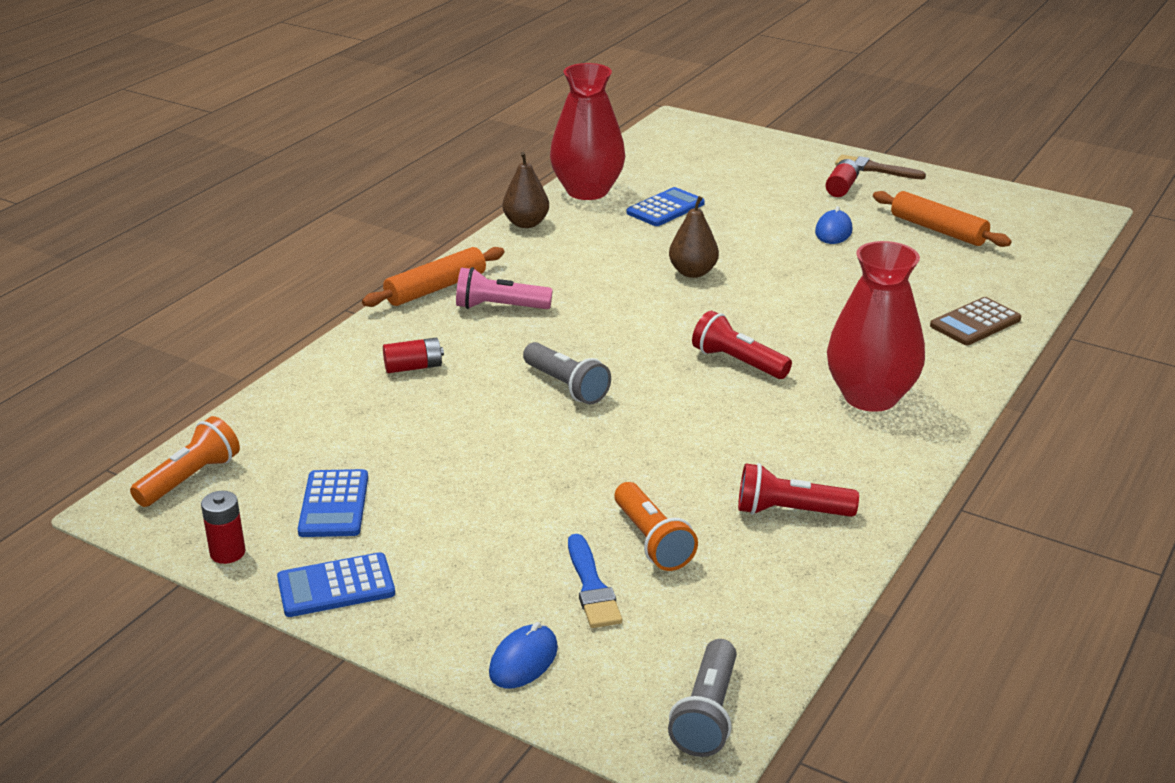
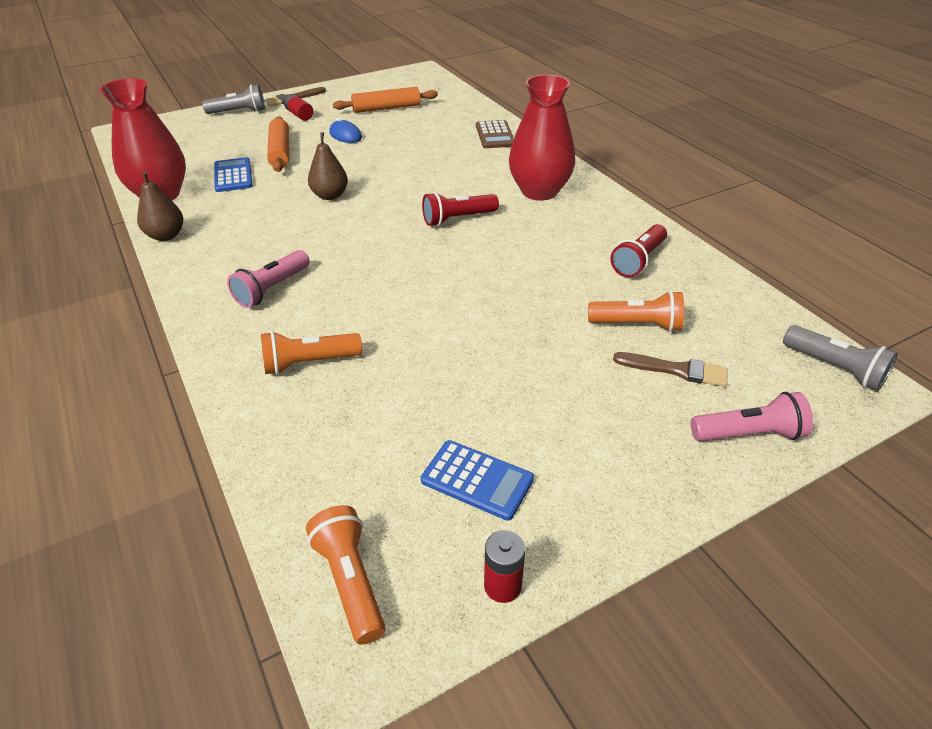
camera: 60 degrees left, 10 degrees up
blue calculator [277,552,395,617] -> none
orange rolling pin [362,247,504,307] -> orange rolling pin moved to [267,116,289,172]
red battery [383,338,444,373] -> orange flashlight [261,331,362,375]
blue mouse [489,622,558,689] -> pink flashlight [691,392,813,441]
grey flashlight [523,342,611,404] -> grey flashlight moved to [202,85,265,114]
blue brush [568,534,622,628] -> brown brush [613,352,728,387]

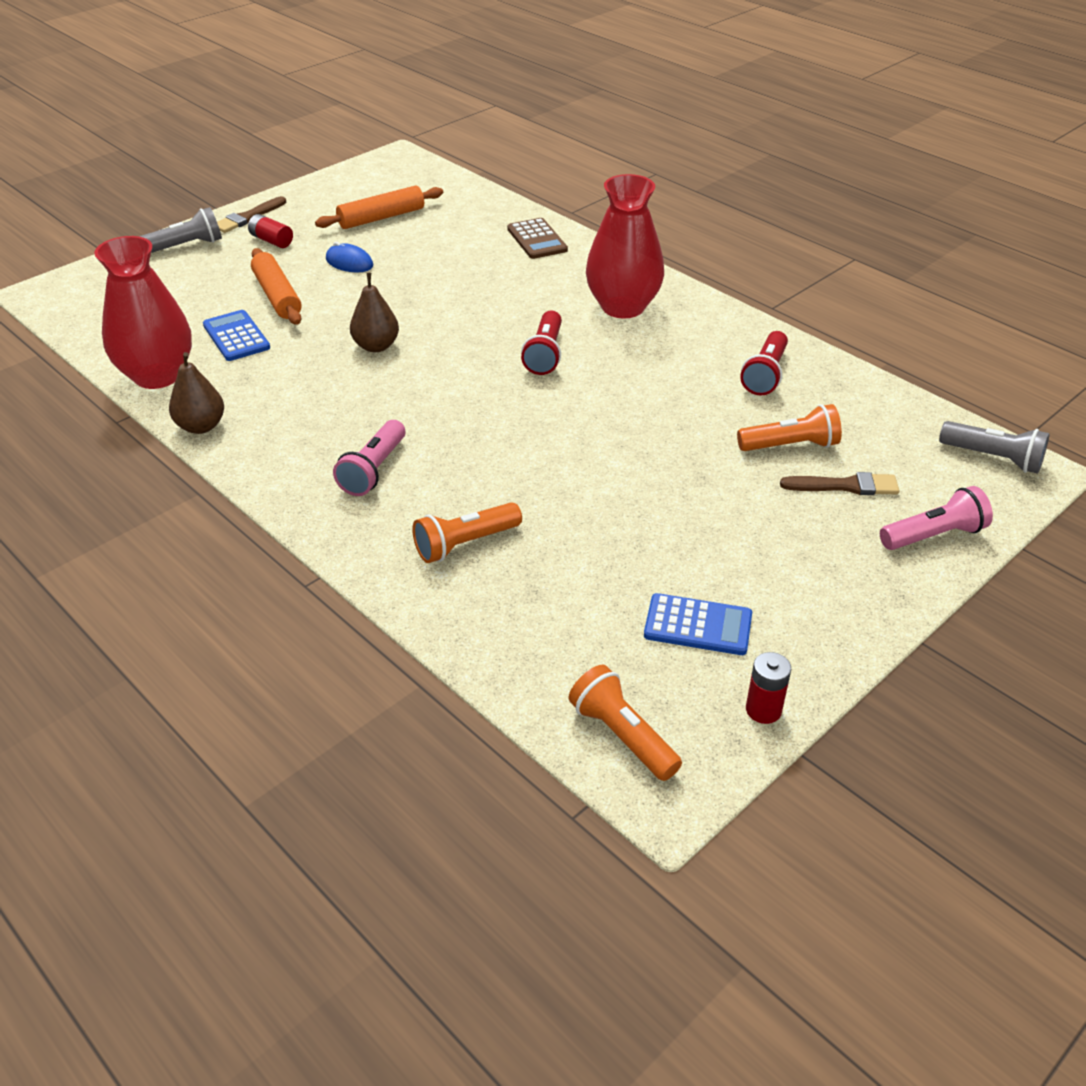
camera: 15 degrees left, 0 degrees up
red flashlight [422,192,499,226] -> red flashlight turned 45 degrees counterclockwise [521,311,562,375]

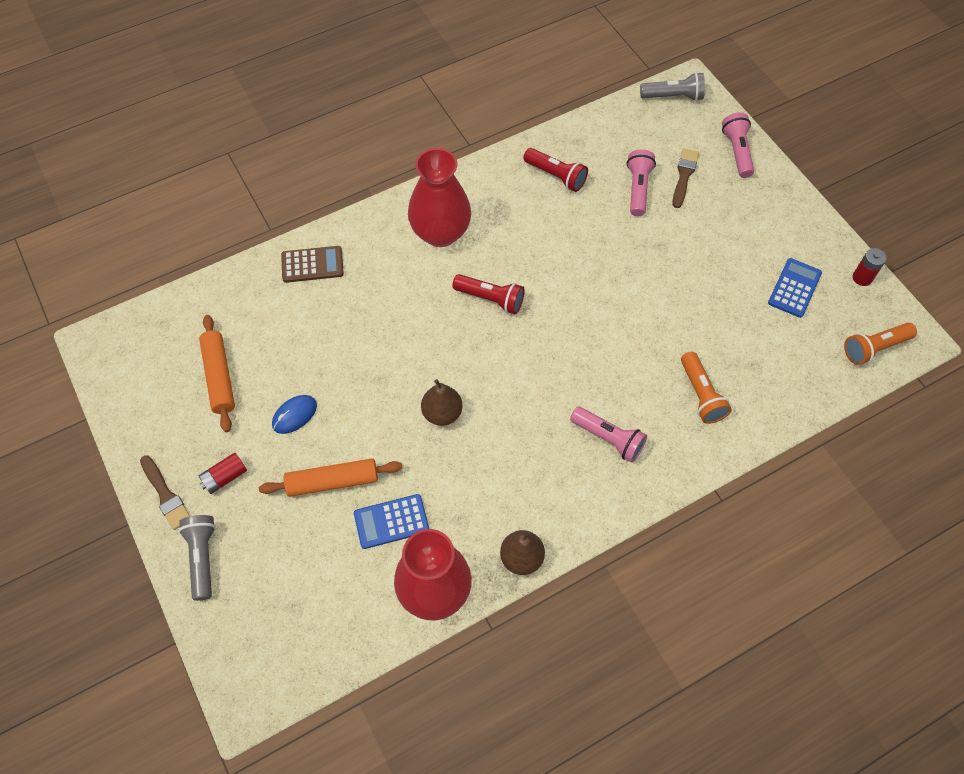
camera: 75 degrees left, 20 degrees up
orange flashlight [737,404,842,451] -> pink flashlight [627,149,656,216]
grey flashlight [939,421,1050,474] -> grey flashlight turned 45 degrees clockwise [640,72,705,101]

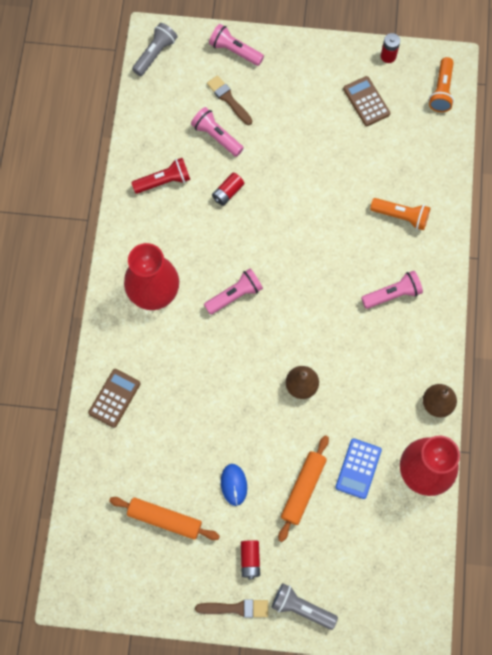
camera: 55 degrees left, 10 degrees up
red flashlight [452,274,525,314] -> pink flashlight [204,268,263,315]
blue calculator [768,258,822,318] -> brown calculator [343,76,390,126]
none -> red battery [212,173,244,206]

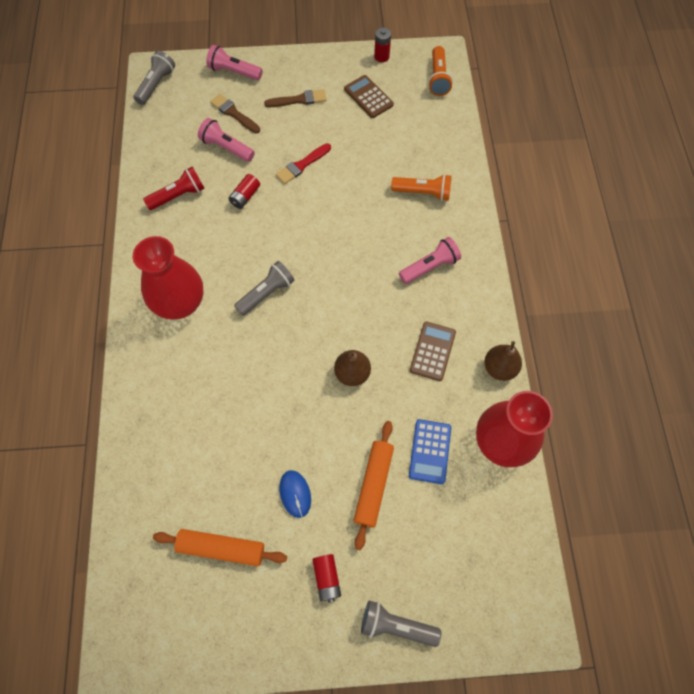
camera: 10 degrees left, 5 degrees down
brown calculator [88,369,141,428] -> brown calculator moved to [410,321,456,381]
brown brush [195,599,268,618] -> brown brush moved to [264,89,327,107]
pink flashlight [204,268,263,315] -> grey flashlight [234,261,295,316]
none -> red brush [276,143,331,184]

